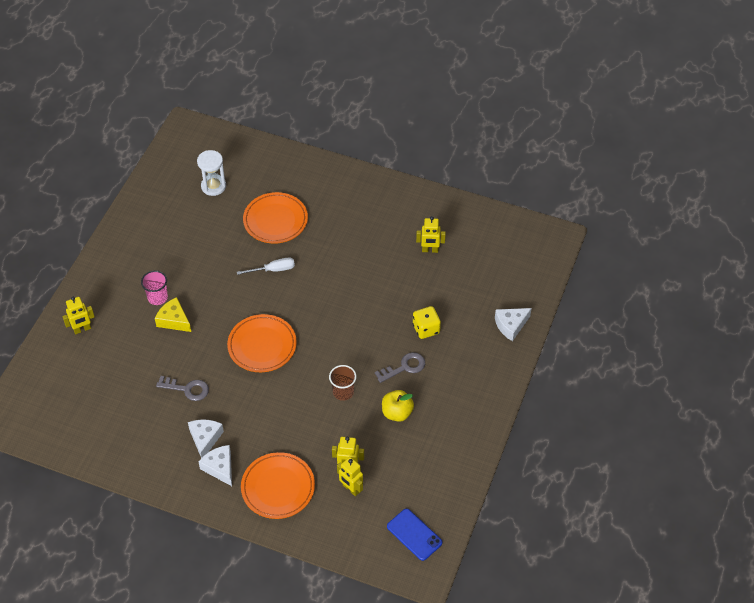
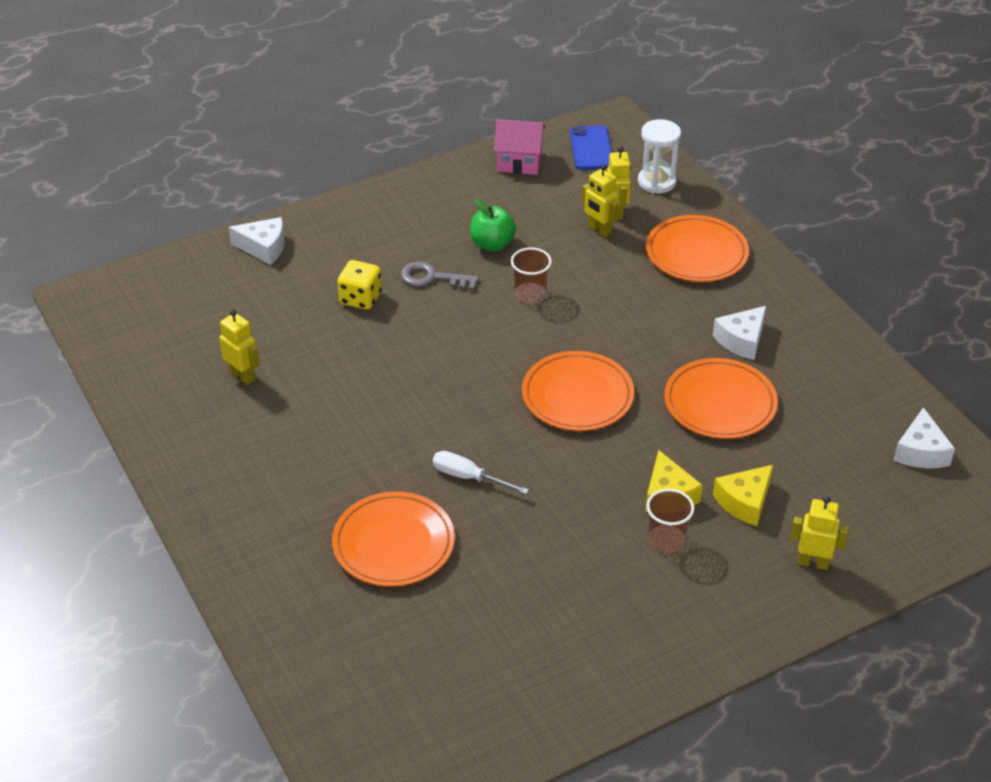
camera: 140 degrees left, 10 degrees down
pink cup [141,270,168,305] -> brown cup [646,489,695,553]
grey key [156,376,209,401] -> orange plate [664,358,778,439]
white hourglass [197,150,226,196] -> white hourglass moved to [638,119,681,194]
white cheese [198,445,232,486] -> white cheese moved to [893,407,955,468]
yellow apple [382,390,414,422] -> green apple [470,199,516,251]
none -> pink house [494,119,545,175]
none -> yellow cheese [713,465,773,526]

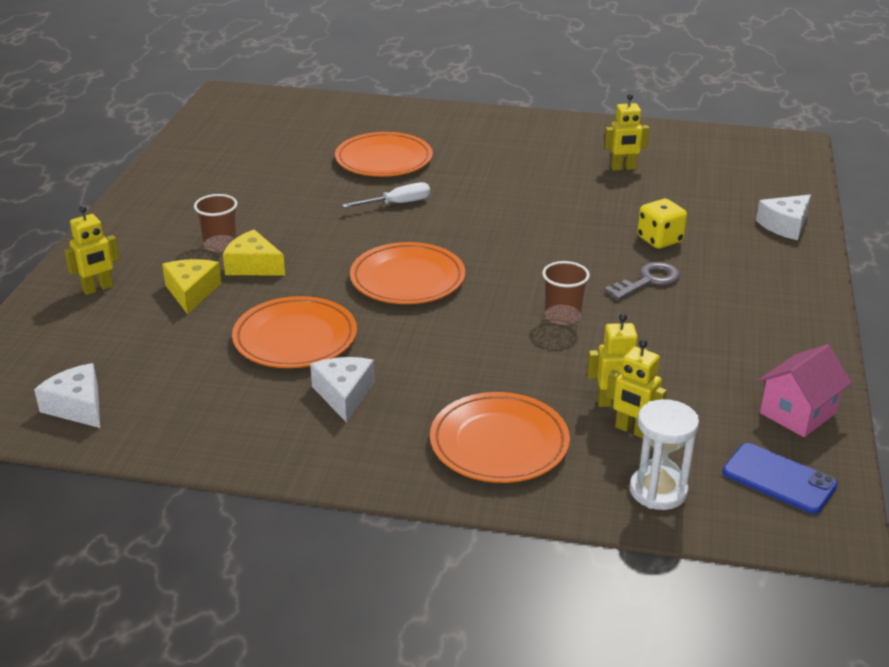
camera: 130 degrees right, 10 degrees down
green apple [470,199,516,251] -> none

